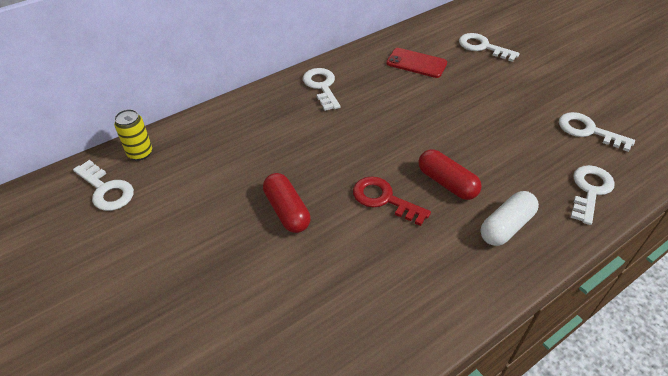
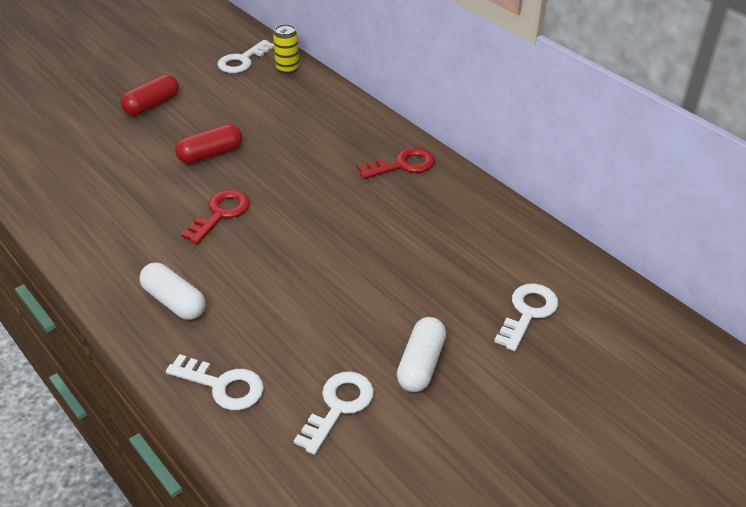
camera: 85 degrees right, 5 degrees down
white key [303,68,340,111] -> red key [357,147,435,179]
red phone [386,48,447,78] -> none
red capsule [418,149,482,200] -> red capsule moved to [120,74,179,116]
none -> white capsule [397,317,446,392]

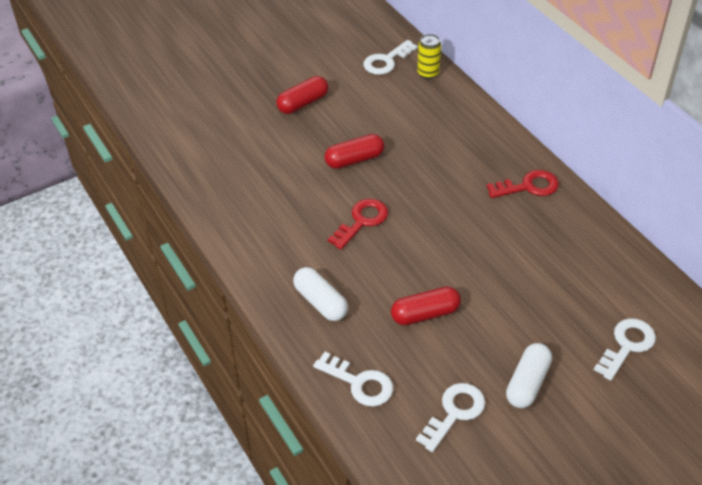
camera: 10 degrees right, 5 degrees up
none -> red capsule [391,286,461,325]

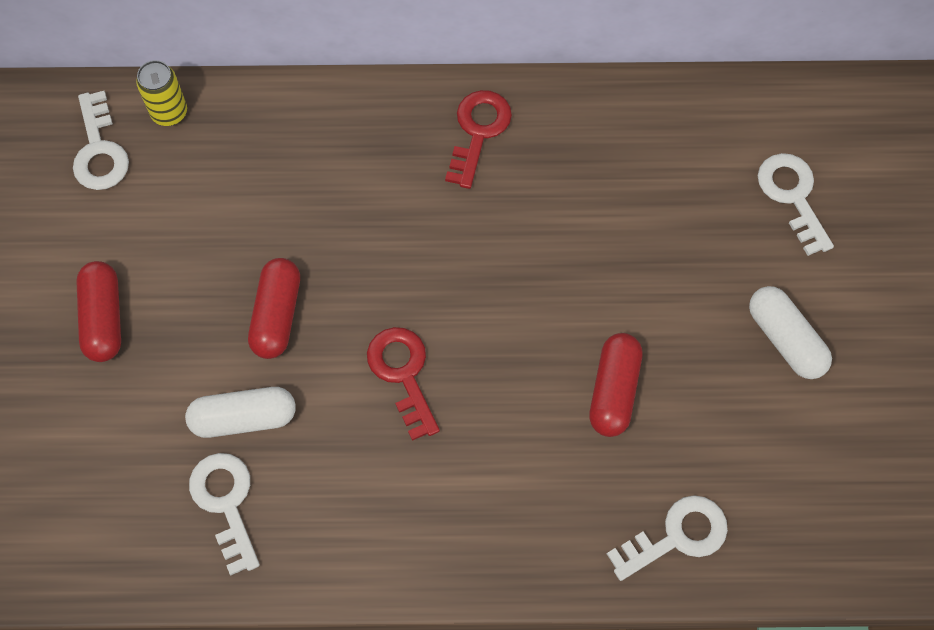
camera: 60 degrees left, 20 degrees up
white capsule [293,267,348,321] -> white capsule moved to [185,387,296,438]
white key [416,383,485,452] -> white key moved to [189,453,260,575]

